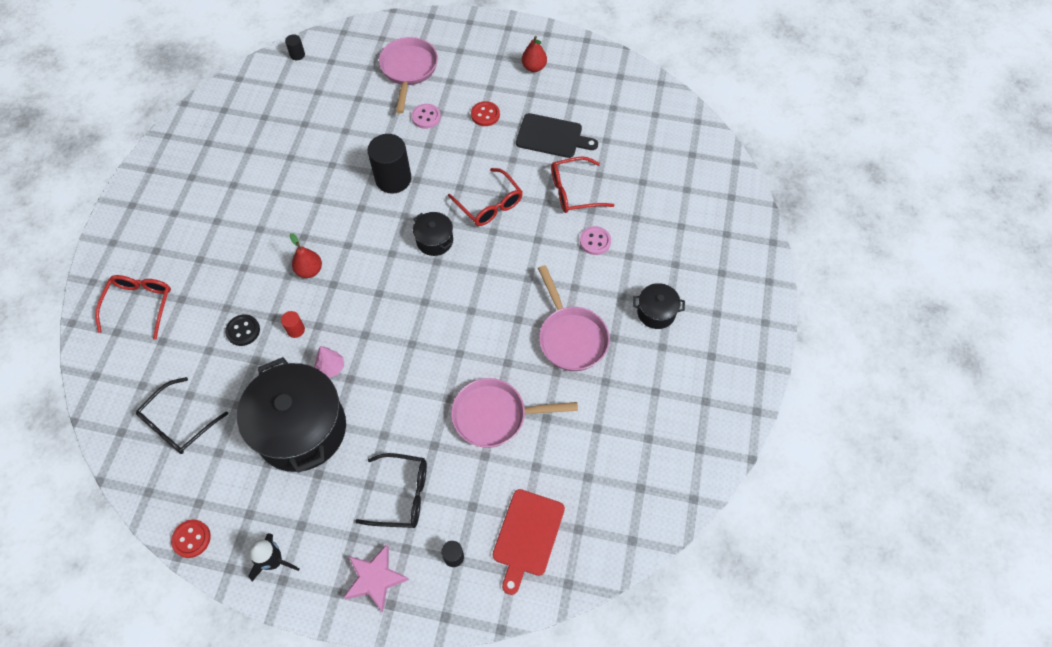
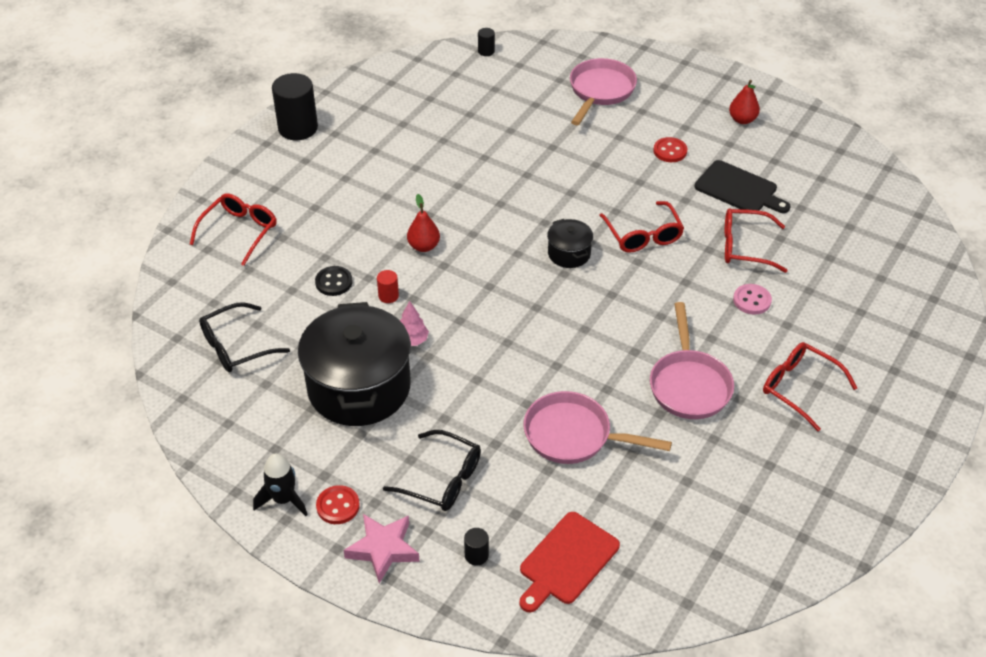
camera: 20 degrees right, 15 degrees down
red button [171,519,211,558] -> red button moved to [316,485,360,524]
black cylinder [368,134,411,194] -> black cylinder moved to [272,73,318,140]
pink button [412,104,441,129] -> none
black pot [633,283,685,329] -> red glasses [763,342,857,431]

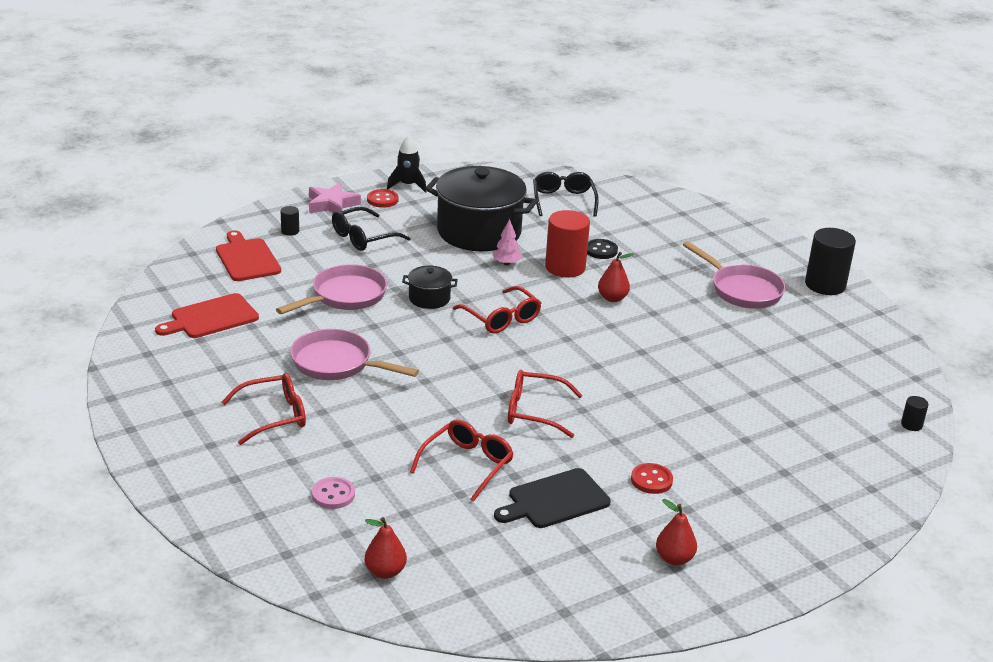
camera: 115 degrees right, 15 degrees down
red glasses [190,193,277,266] -> red glasses moved to [453,286,541,333]
red cylinder [377,270,399,303] -> red cylinder [545,210,590,278], size x2.21
black pot [547,219,593,268] -> black pot moved to [402,266,458,309]
pink pan [570,58,637,125] -> pink pan moved to [683,241,786,309]
pink button [733,284,772,314] -> pink button moved to [312,477,355,509]
none -> red cutting board [155,293,259,338]
none -> red pear [365,517,407,579]

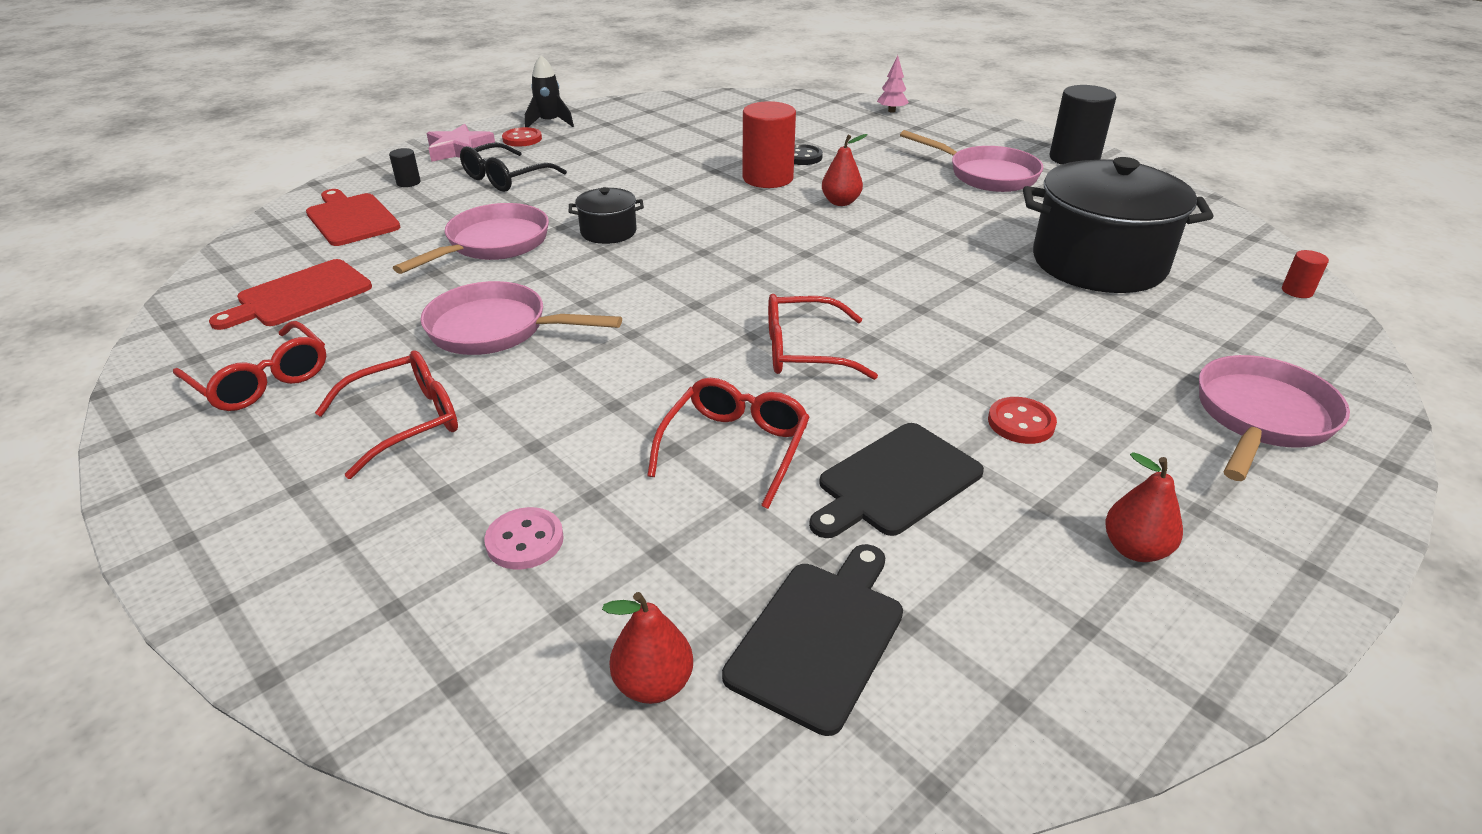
camera: 10 degrees left, 5 degrees up
black pot [425,166,537,251] -> black pot moved to [1023,157,1214,293]
red glasses [453,286,541,333] -> red glasses moved to [173,321,326,411]
pink tree [493,219,522,265] -> pink tree moved to [877,55,909,113]
black glasses [533,172,599,217] -> none
black cylinder [901,396,929,431] -> red cylinder [1282,250,1329,298]
none -> black cutting board [722,544,903,736]
none -> pink pan [1199,355,1350,481]

